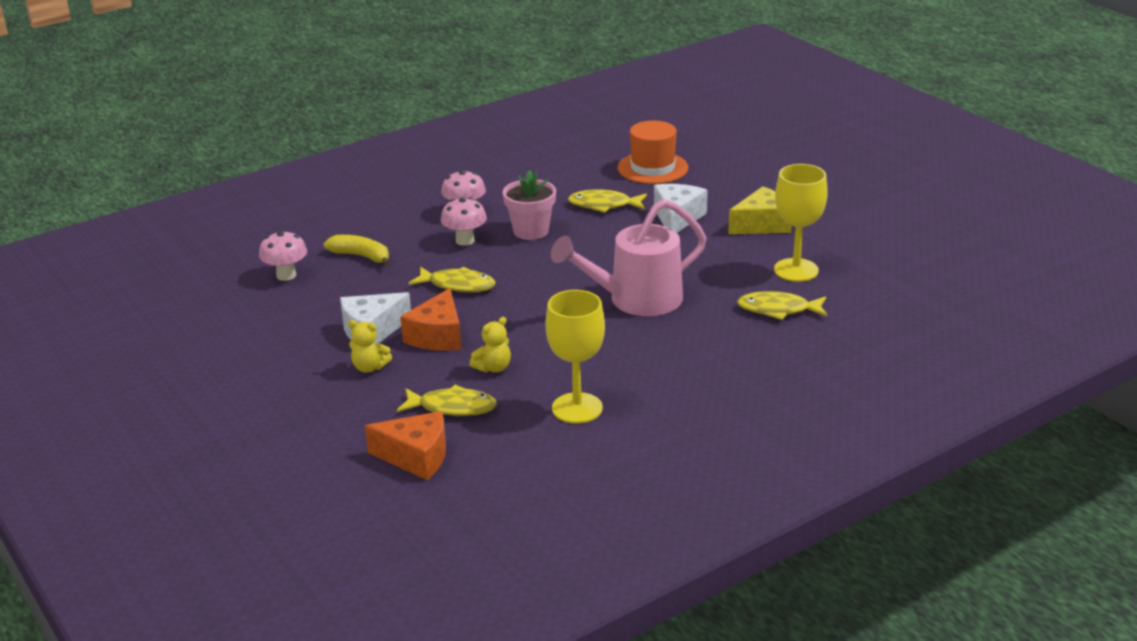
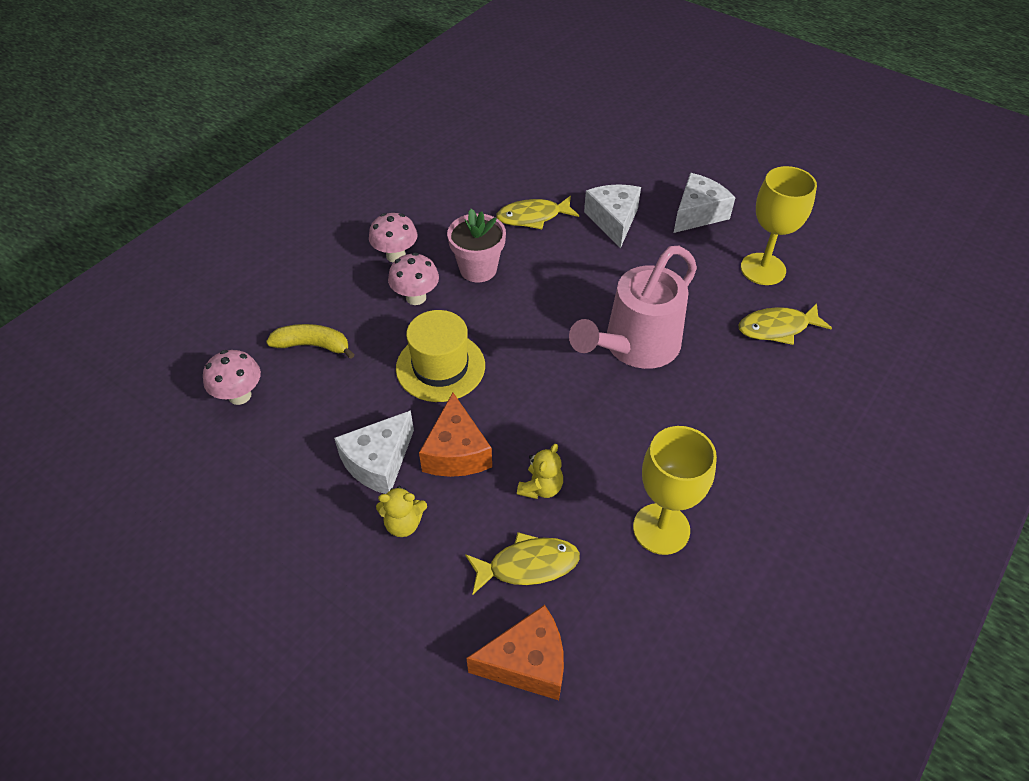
camera: 20 degrees left, 20 degrees up
yellow fish [409,267,496,292] -> yellow hat [396,310,485,402]
orange hat [618,121,688,184] -> none
yellow cheese [728,186,792,234] -> white cheese [674,173,735,233]

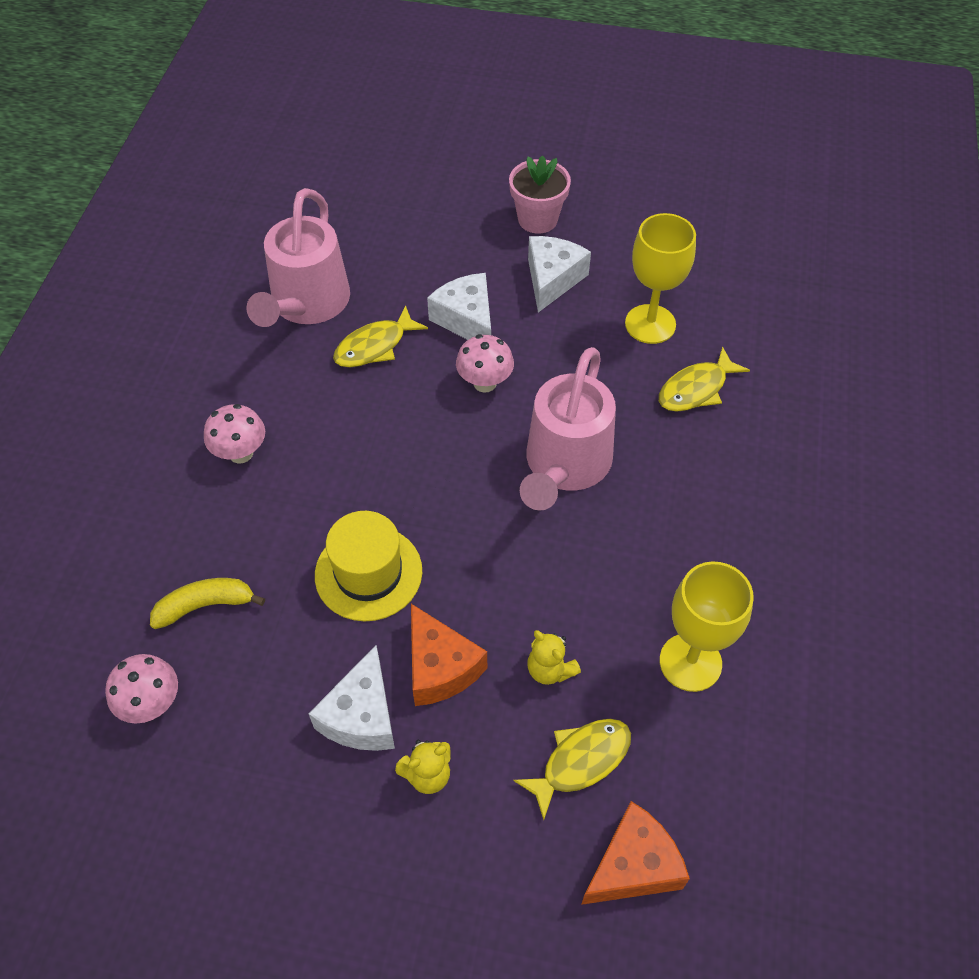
camera: 25 degrees left, 5 degrees up
pink mushroom [388,253,439,305] -> pink mushroom moved to [456,334,514,393]
pink flower pot [447,209,506,282] -> pink flower pot moved to [509,156,571,234]
yellow teddy bear [517,444,563,499] -> yellow teddy bear turned 135 degrees clockwise [527,630,581,685]
none -> pink watering can [246,188,350,327]

